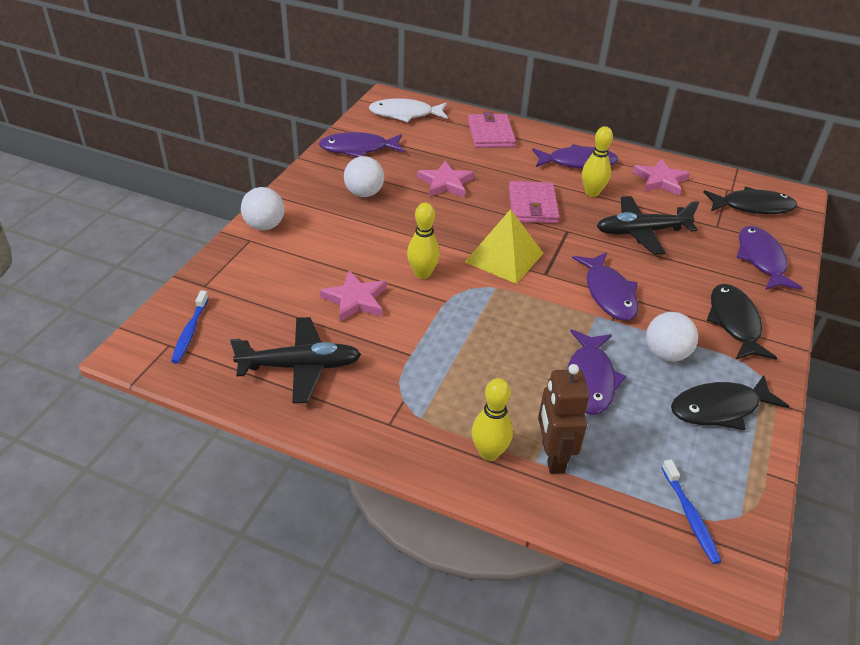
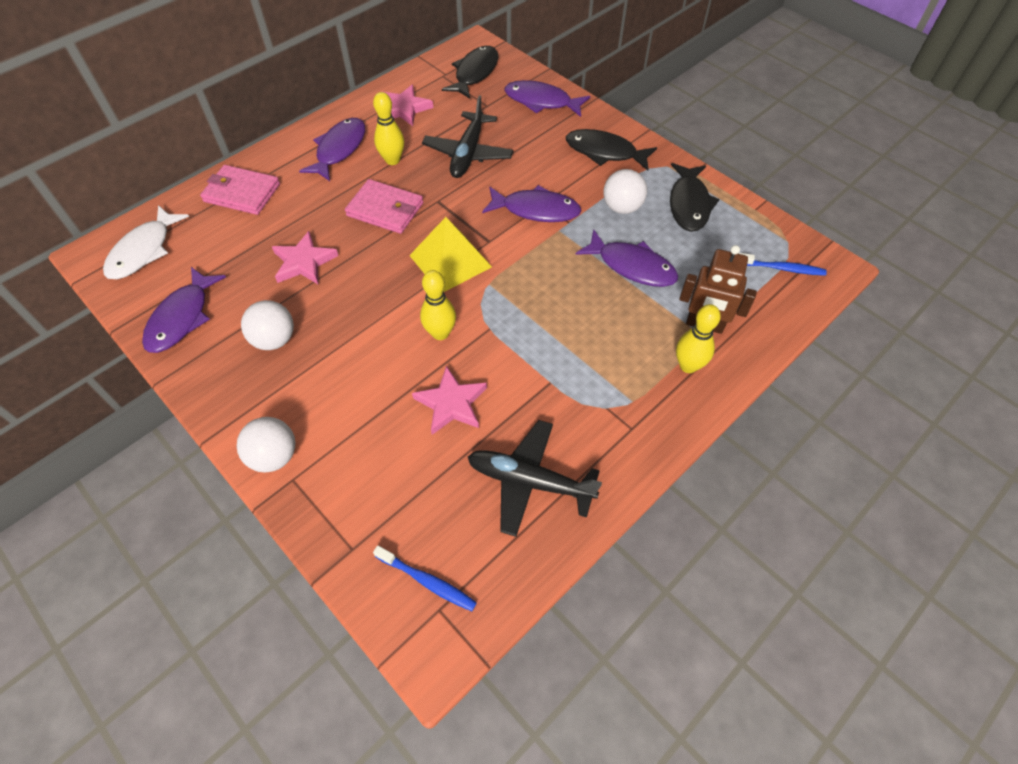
camera: 65 degrees left, 15 degrees up
black plane [230,317,361,404] -> black plane turned 90 degrees counterclockwise [468,420,602,537]

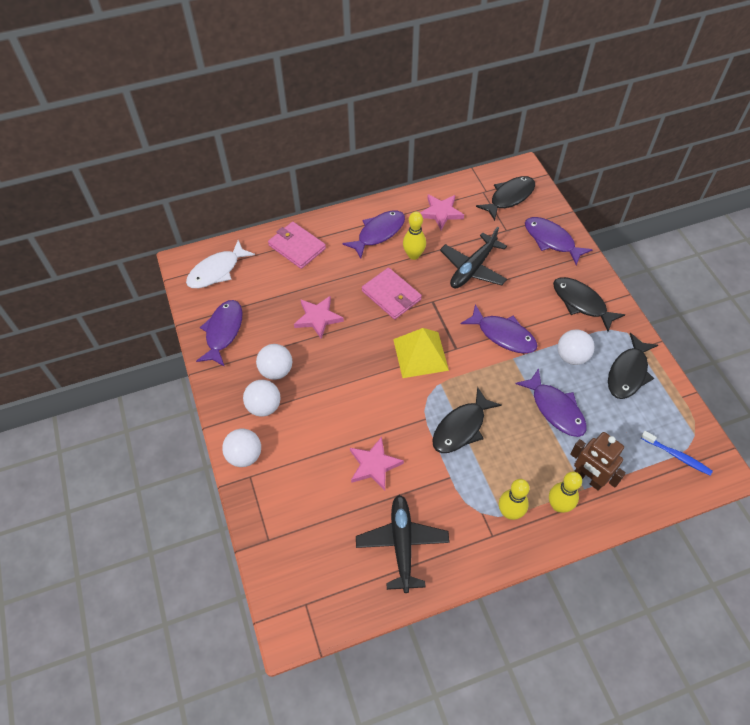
camera: 25 degrees right, 0 degrees up
purple fish [142,267,226,353] -> purple fish turned 150 degrees clockwise [196,300,243,367]
blue toothbrush [373,545,477,611] -> none
yellow bowling pin [420,270,456,340] -> yellow bowling pin moved to [499,479,529,520]
black plane [468,420,602,537] -> black plane turned 45 degrees clockwise [356,495,450,593]
none -> white ball [243,380,281,417]
none -> black fish [432,387,502,453]

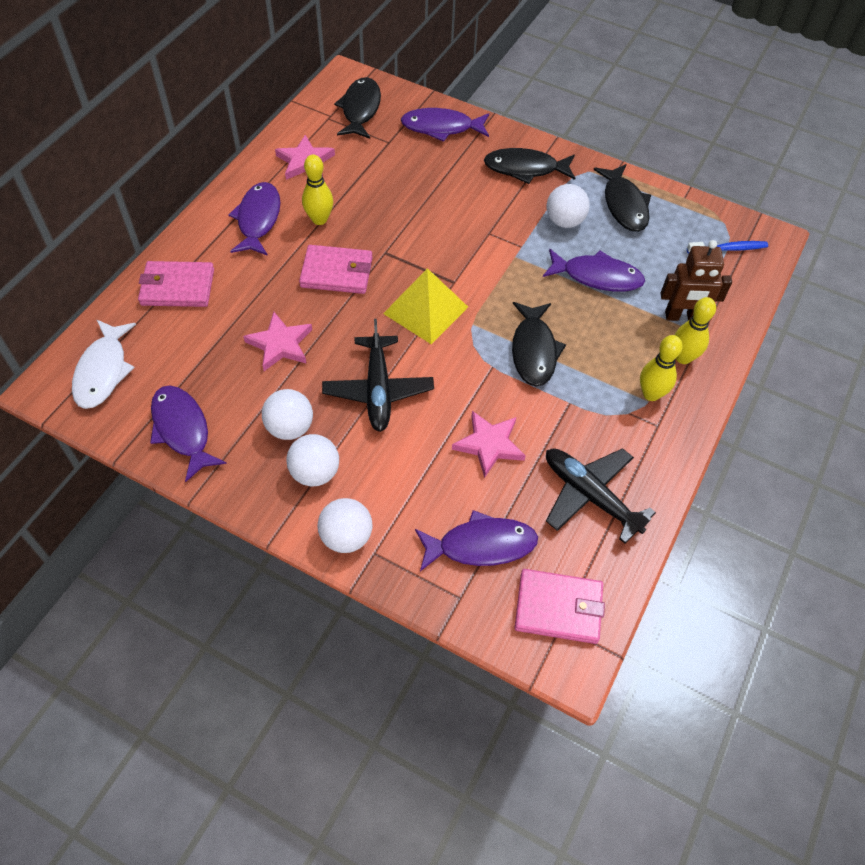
camera: 45 degrees left, 0 degrees up
black plane [440,227,507,288] -> black plane moved to [322,319,434,432]
purple fish [461,304,538,353] -> purple fish moved to [415,510,538,571]
none -> pink wallet [515,569,605,644]

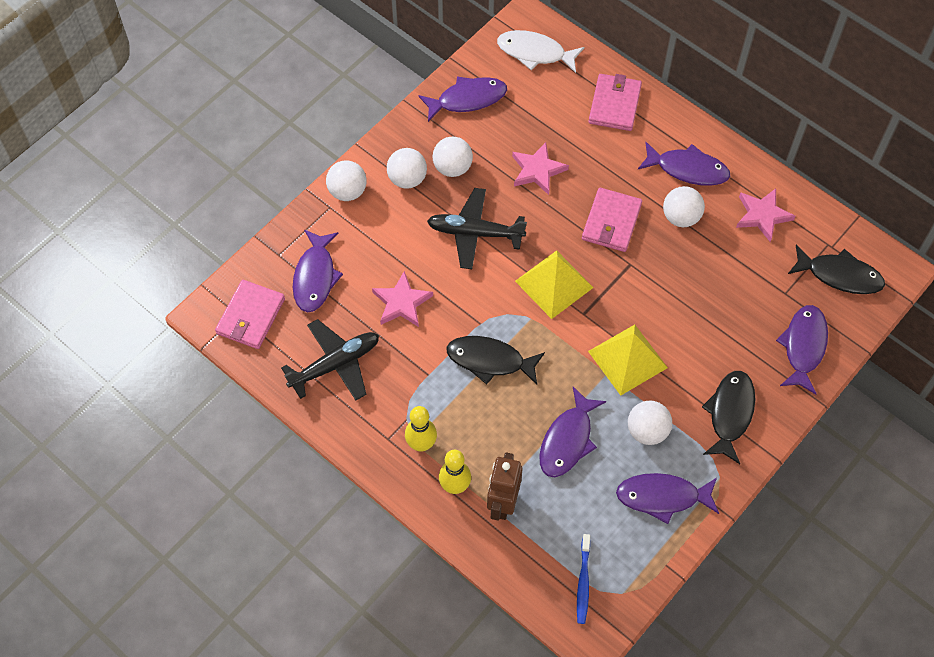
camera: 105 degrees right, 5 degrees up
yellow bowling pin [302,155,333,225] -> white ball [663,186,705,227]
black fish [594,164,651,232] -> purple fish [616,473,719,524]
none -> yellow pyramid [588,325,668,396]

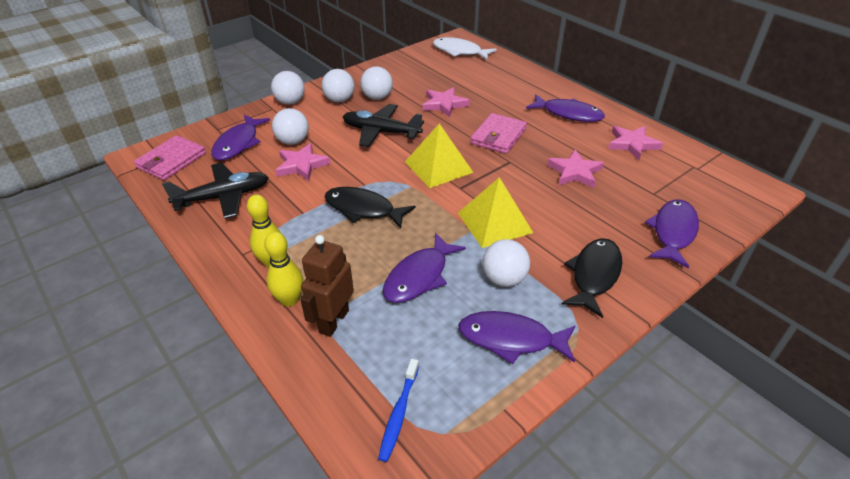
camera: 10 degrees right, 20 degrees down
purple fish [418,76,507,122] -> none
pink wallet [588,74,642,131] -> none
white ball [663,186,705,227] -> white ball moved to [272,108,309,145]
black fish [788,245,885,294] -> none
none -> pink star [547,150,604,188]

